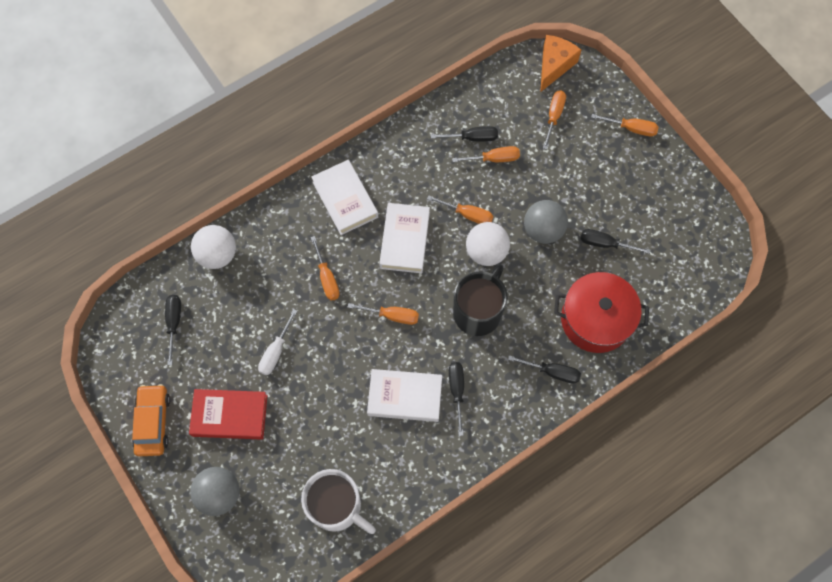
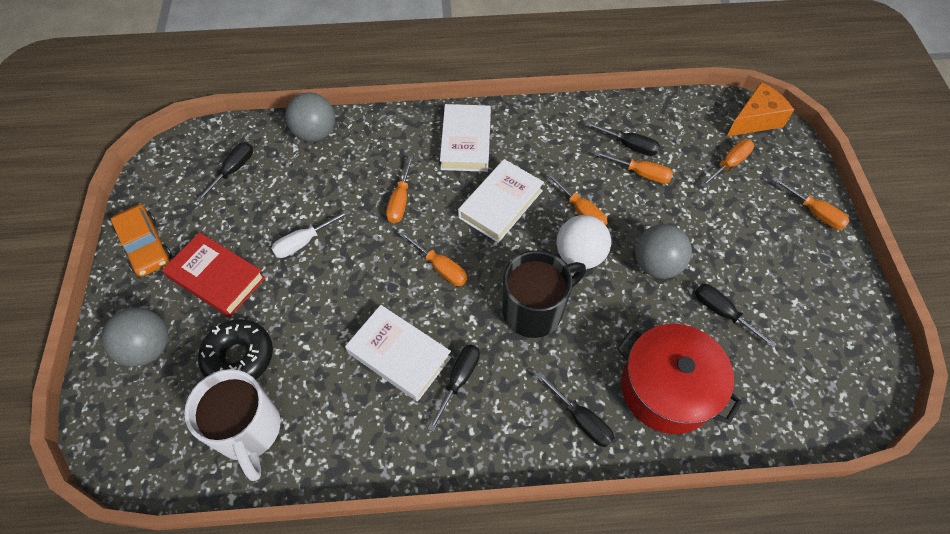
camera: 30 degrees right, 10 degrees down
orange car [132,384,170,456] -> orange car turned 120 degrees clockwise [111,204,172,277]
white ball [191,225,236,269] -> grey ball [286,92,335,142]
none -> black donut [198,319,273,380]

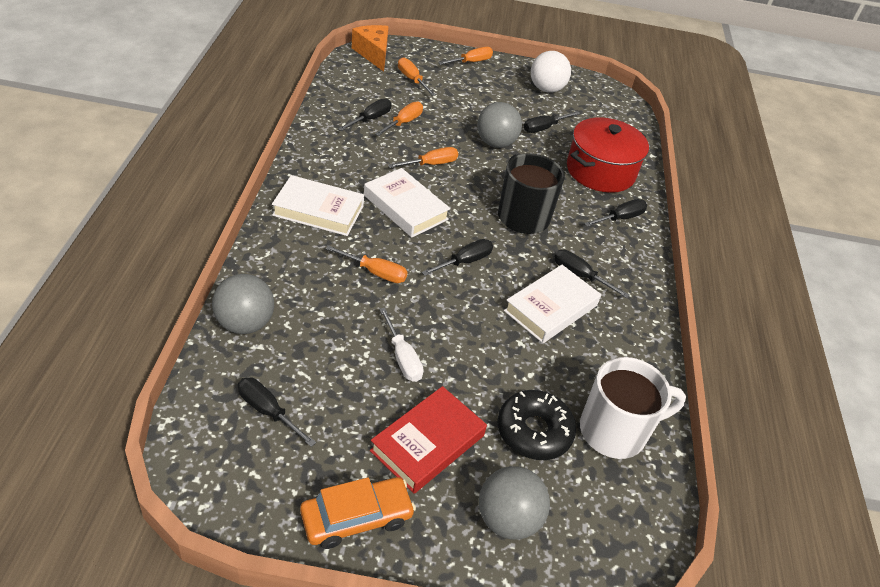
camera: 85 degrees left, 15 degrees down
orange screwdriver [400,231,467,286] -> black screwdriver [422,239,493,276]
white ball [556,215,611,269] -> white ball moved to [531,51,571,93]

